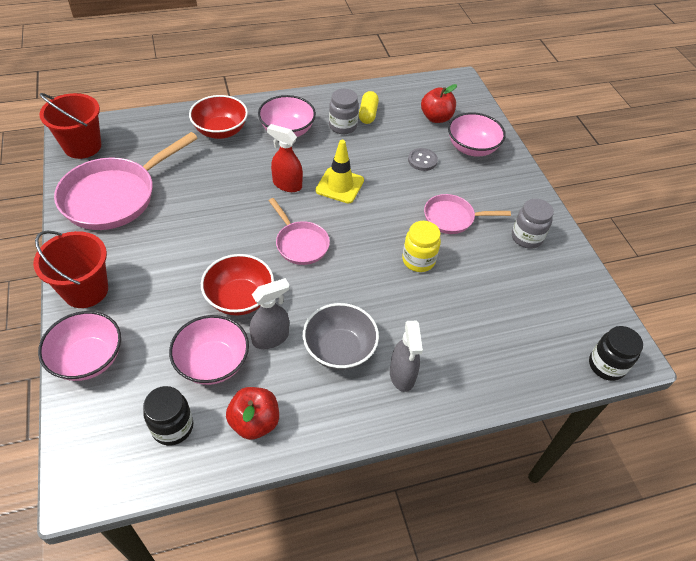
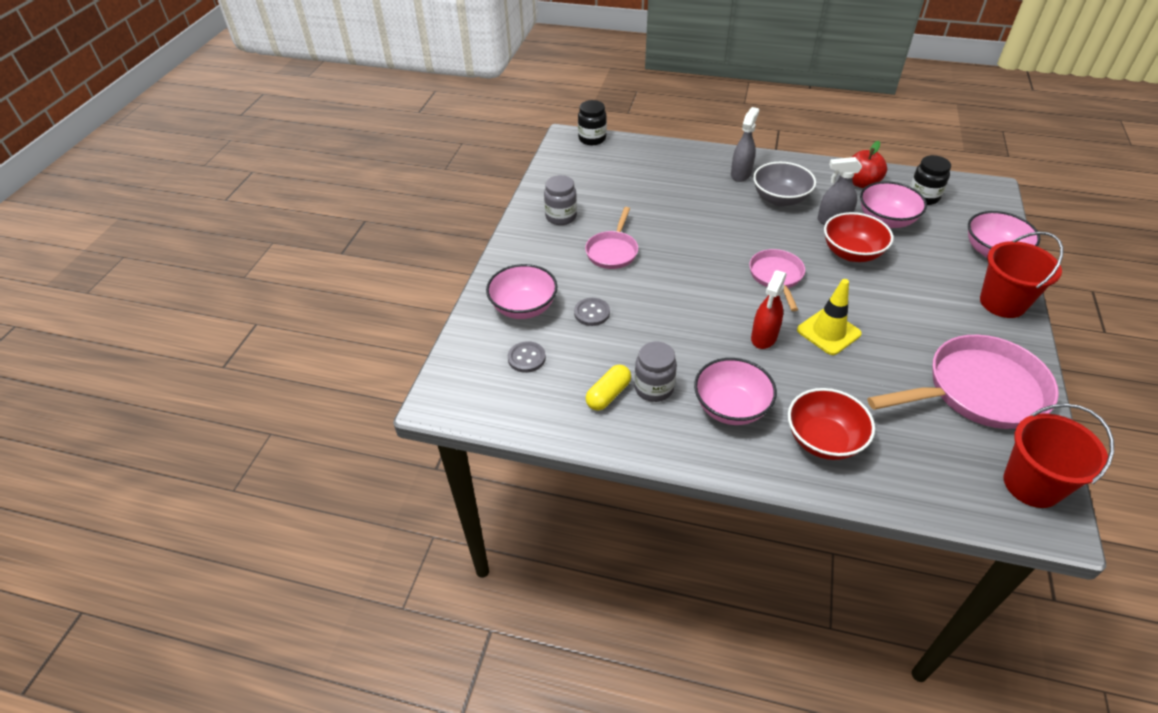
camera: 145 degrees left, 5 degrees down
red spray bottle [267,124,303,192] -> red spray bottle turned 60 degrees clockwise [751,270,787,349]
yellow traffic cone [315,140,364,204] -> yellow traffic cone moved to [797,279,862,355]
yellow jar [402,221,441,272] -> none
red apple [421,84,457,123] -> grey button [508,341,546,373]
pink pan [424,194,511,234] -> pink pan turned 75 degrees clockwise [585,207,638,269]

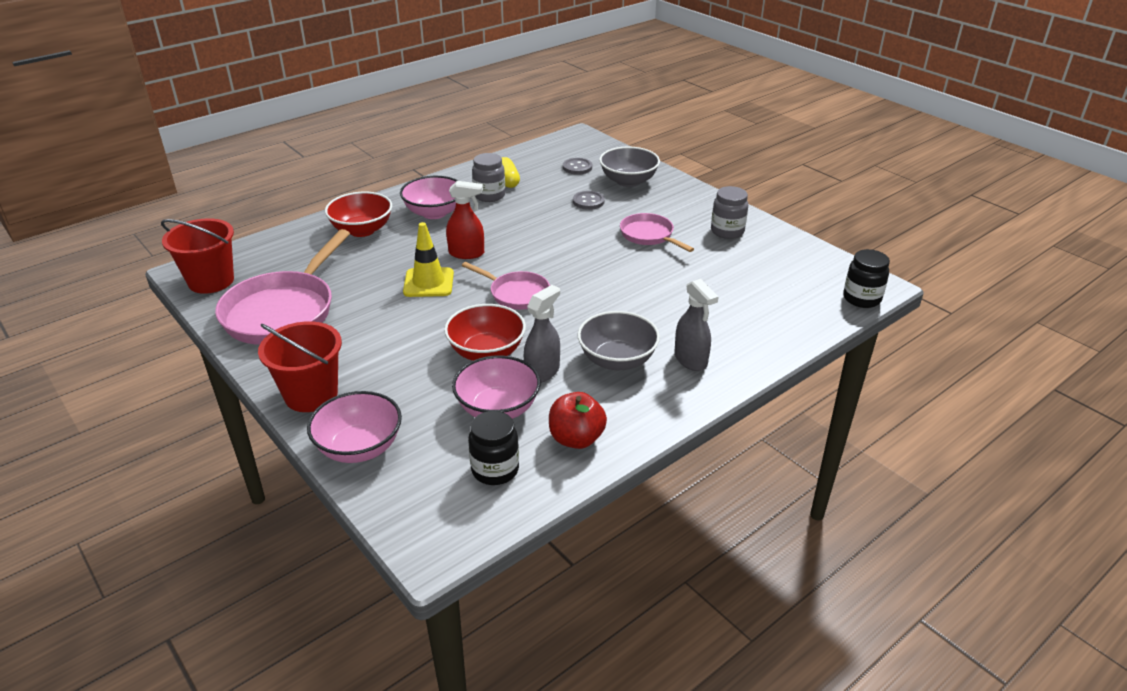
camera: 125 degrees right, 10 degrees down
pink bowl [486,264,558,319] -> grey bowl [599,146,660,187]
red spray bottle [751,270,787,349] -> red spray bottle turned 120 degrees clockwise [446,181,484,259]

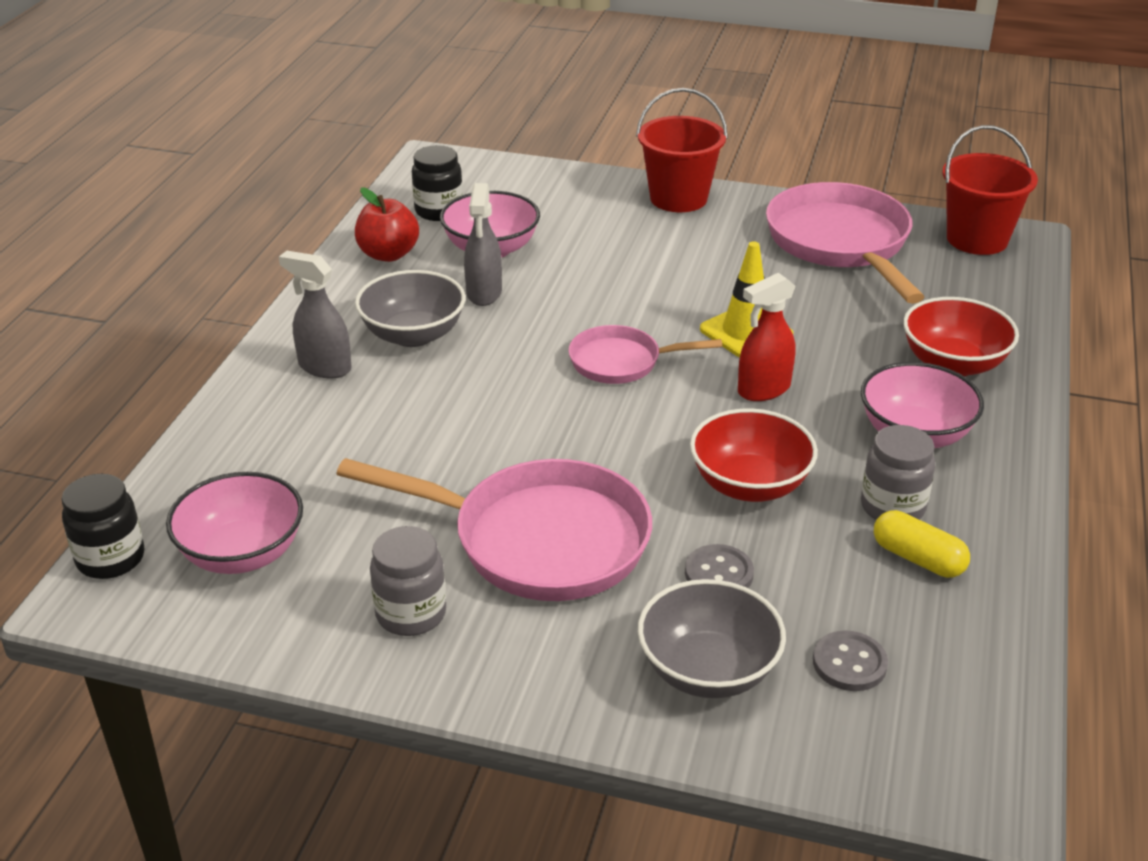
camera: 145 degrees right, 0 degrees up
pink bowl [307,391,402,463] -> pink bowl moved to [166,472,303,574]
red bowl [444,304,526,361] -> red bowl moved to [690,408,818,502]
pink pan [620,213,694,252] -> pink pan [336,458,652,601], size x1.81

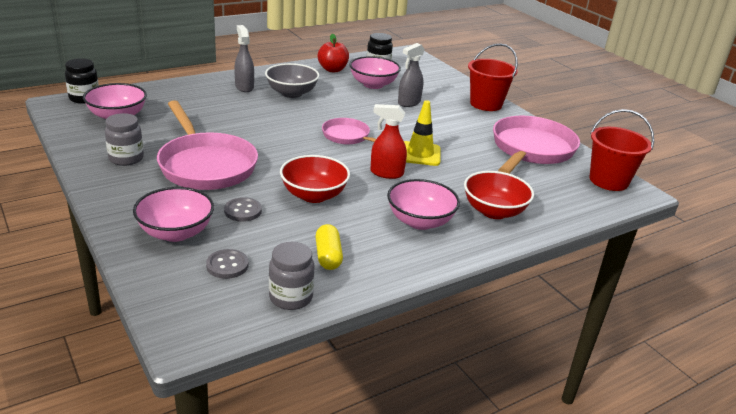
camera: 40 degrees right, 5 degrees down
grey spray bottle [464,183,502,306] -> grey spray bottle moved to [398,43,425,107]
grey bowl [638,579,786,698] -> pink bowl [133,187,214,242]
grey jar [861,425,935,520] -> grey jar moved to [269,242,314,310]

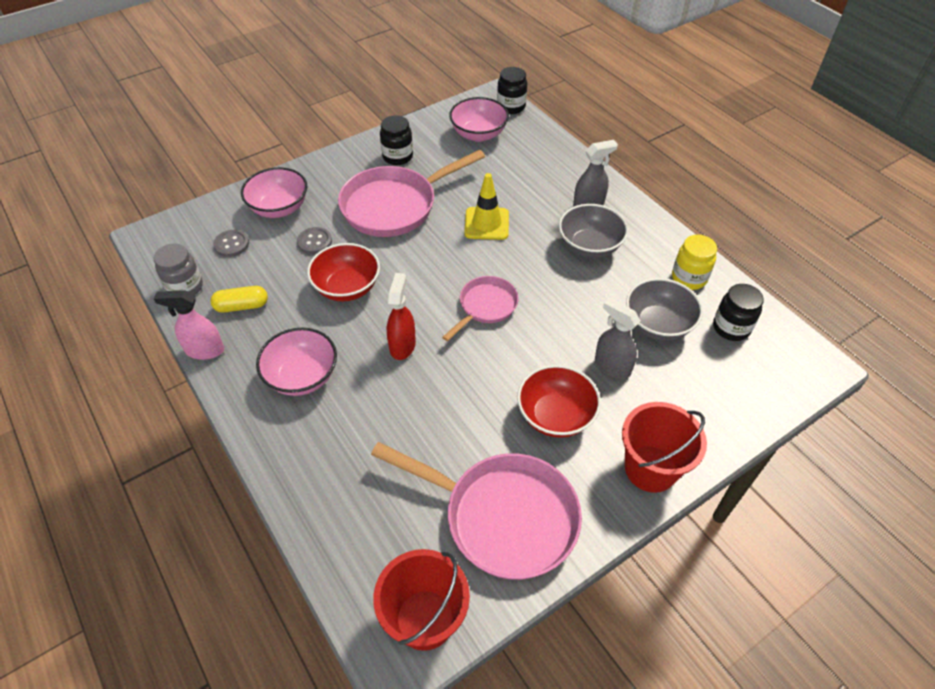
camera: 90 degrees right, 20 degrees up
grey jar [105,113,144,166] -> black jar [380,115,413,165]
red apple [318,34,349,72] -> yellow jar [672,235,717,290]
pink bowl [349,56,401,89] -> grey bowl [626,278,703,341]
yellow traffic cone [404,100,441,166] -> yellow traffic cone moved to [464,173,509,240]
red bowl [464,171,534,219] -> red bowl moved to [517,365,601,438]
none -> pink spray bottle [154,290,224,360]

